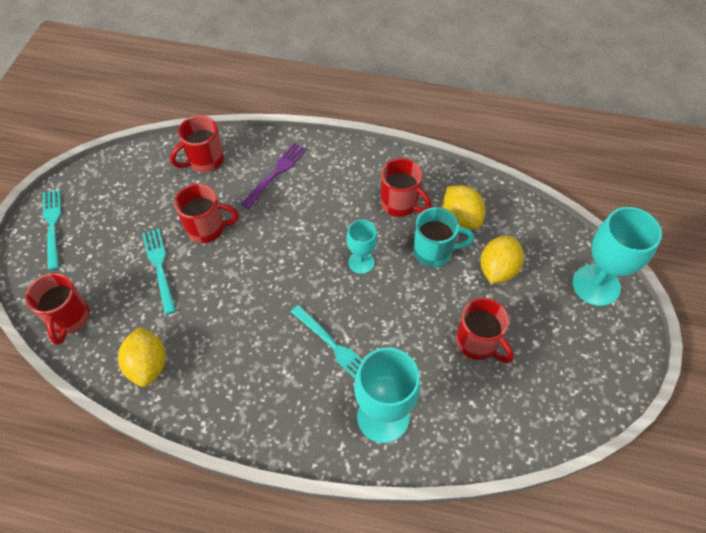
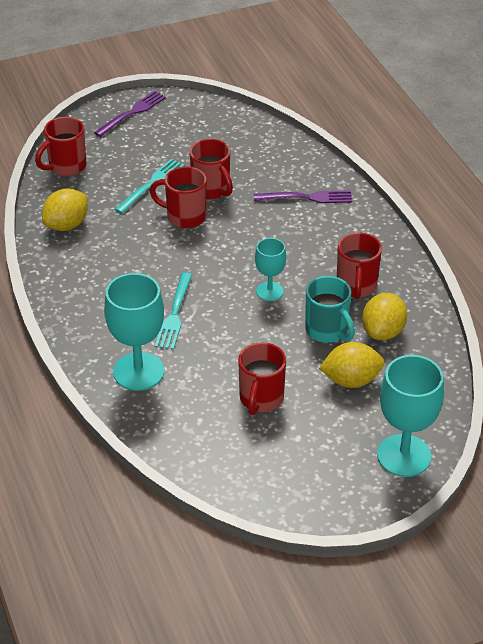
camera: 55 degrees right, 15 degrees down
turquoise fork [43,189,61,270] -> purple fork [94,91,166,137]
red mug [170,115,224,173] -> red mug moved to [150,166,206,228]

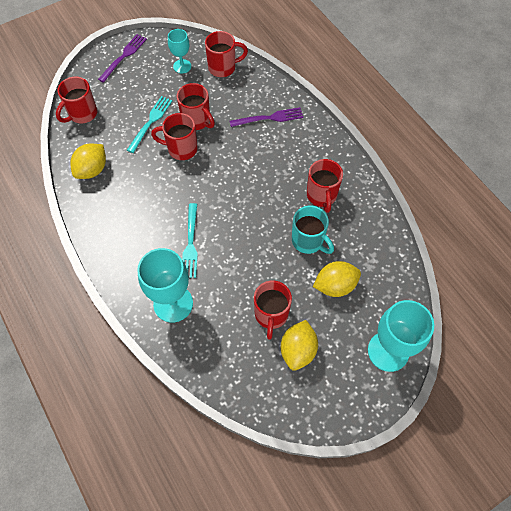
camera: 10 degrees left, 20 degrees up
turquoise goblet [255,238,286,301] -> turquoise goblet moved to [168,29,191,74]
yellow lemon [362,293,407,340] -> yellow lemon moved to [281,320,318,371]
none -> red mug [205,31,248,77]

